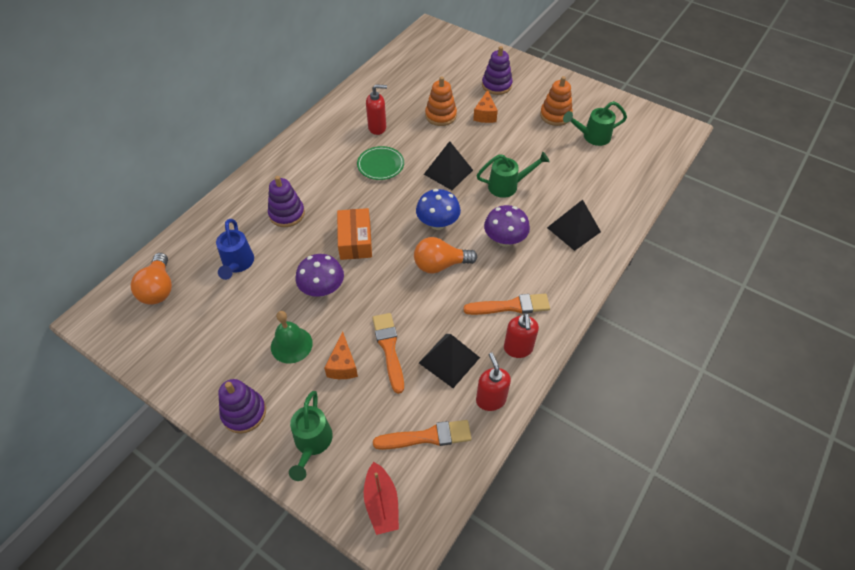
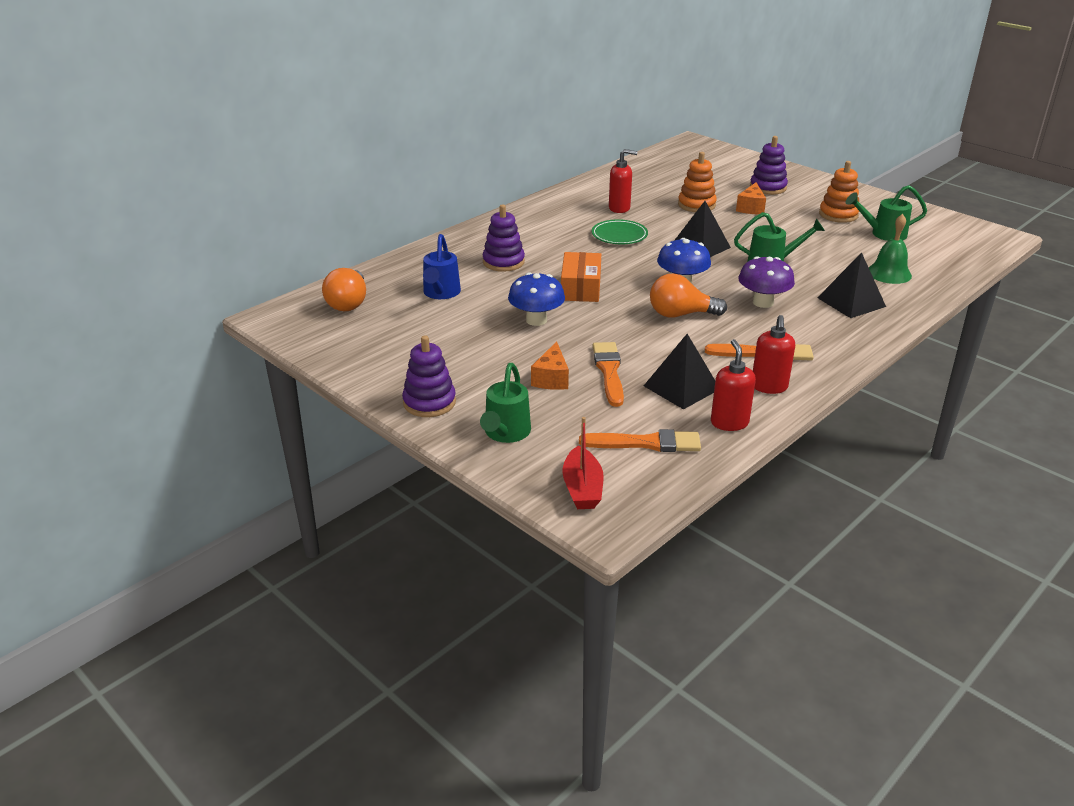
camera: 10 degrees right, 20 degrees down
green bell [271,311,313,364] -> green bell moved to [869,214,912,284]
purple mushroom [296,254,344,297] -> blue mushroom [508,272,565,326]

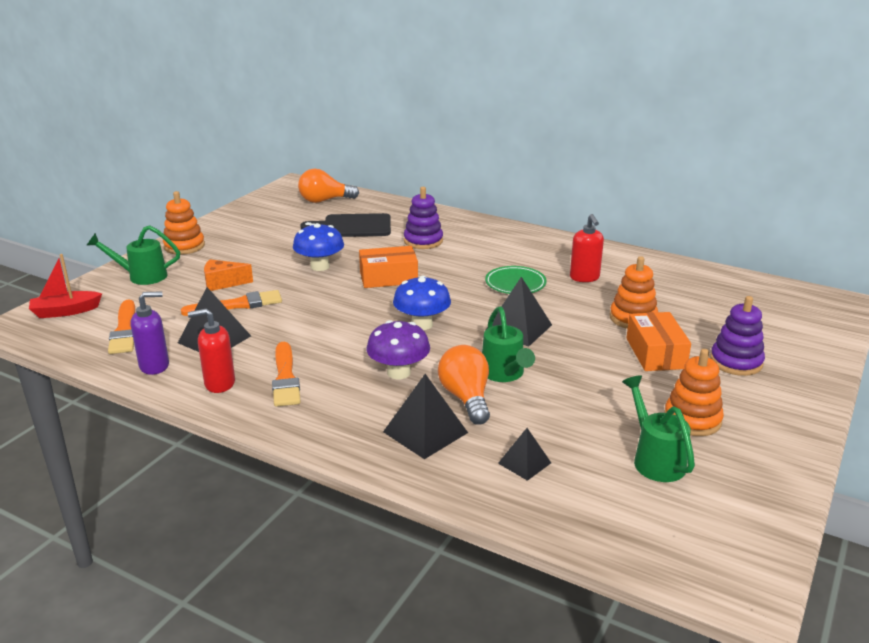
camera: 75 degrees right, 5 degrees down
purple stacking toy [402,335,456,417] -> orange stacking toy [163,191,205,255]
blue watering can [423,234,461,299] -> black cutting board [300,213,391,237]
orange light bulb [650,273,727,317] -> orange light bulb moved to [438,345,490,425]
red soap dispenser [711,339,756,431] -> purple soap dispenser [131,291,169,375]
orange cheese [736,183,766,215] -> orange box [626,312,691,371]
green bell [869,214,912,284] -> black pyramid [498,428,551,481]

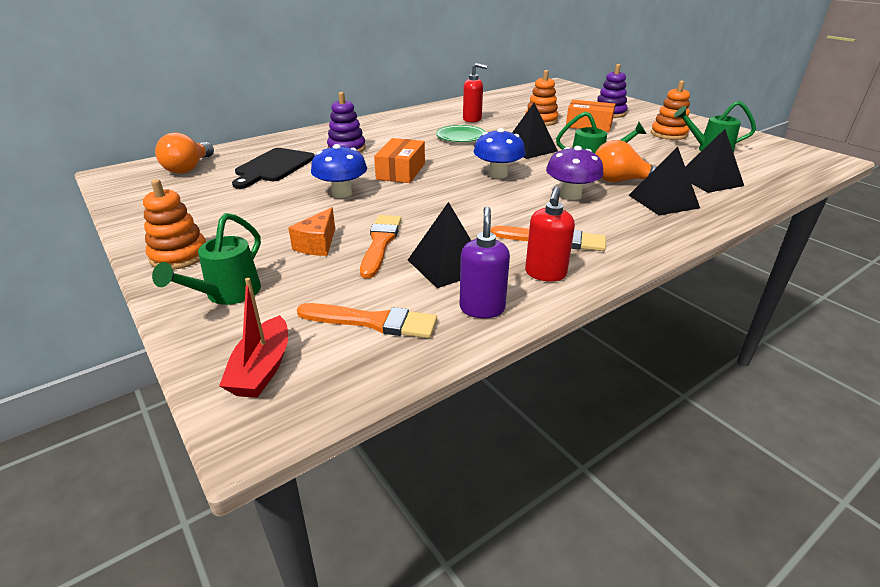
camera: 65 degrees left, 5 degrees up
black pyramid [498,428,551,481] -> black pyramid [685,129,744,193], size x1.67

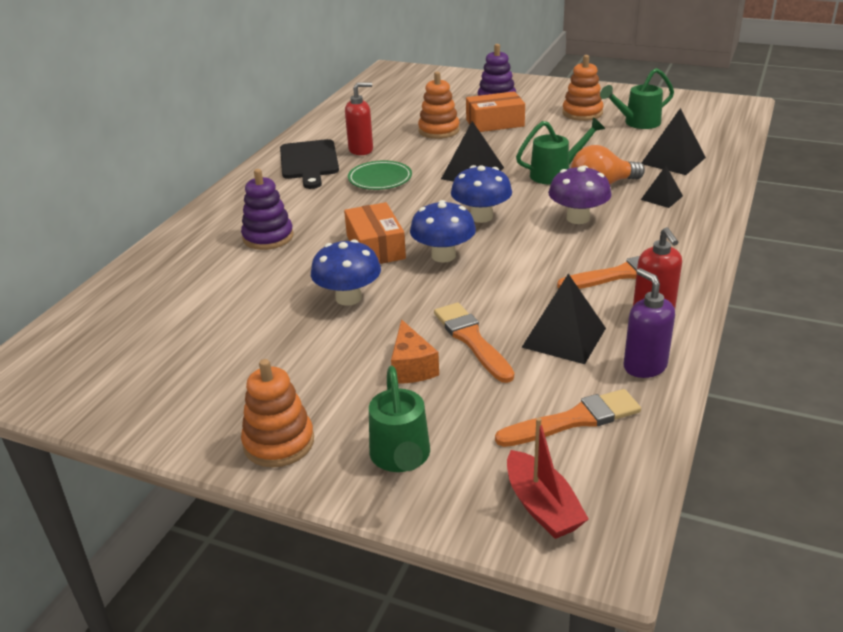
camera: 30 degrees left, 0 degrees up
orange light bulb [155,133,214,174] -> none
black cutting board [232,148,315,189] -> black cutting board moved to [280,139,339,189]
black pyramid [628,147,700,215] -> black pyramid [641,166,683,208], size x0.60
none -> blue mushroom [410,200,476,263]

